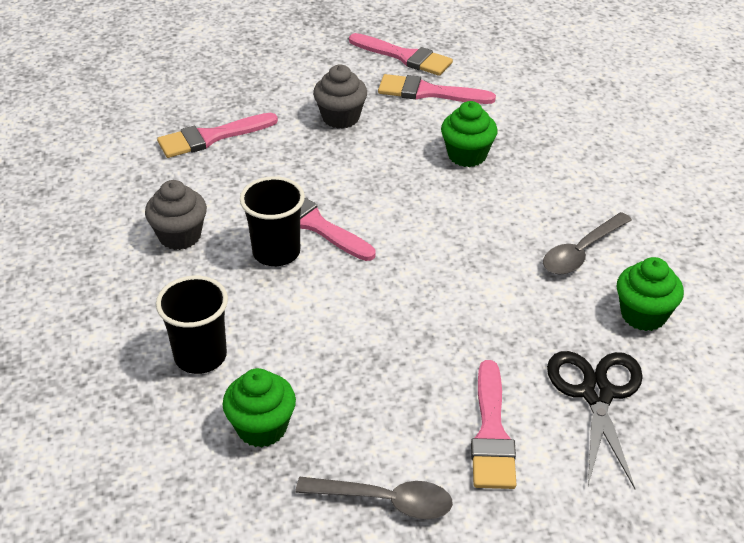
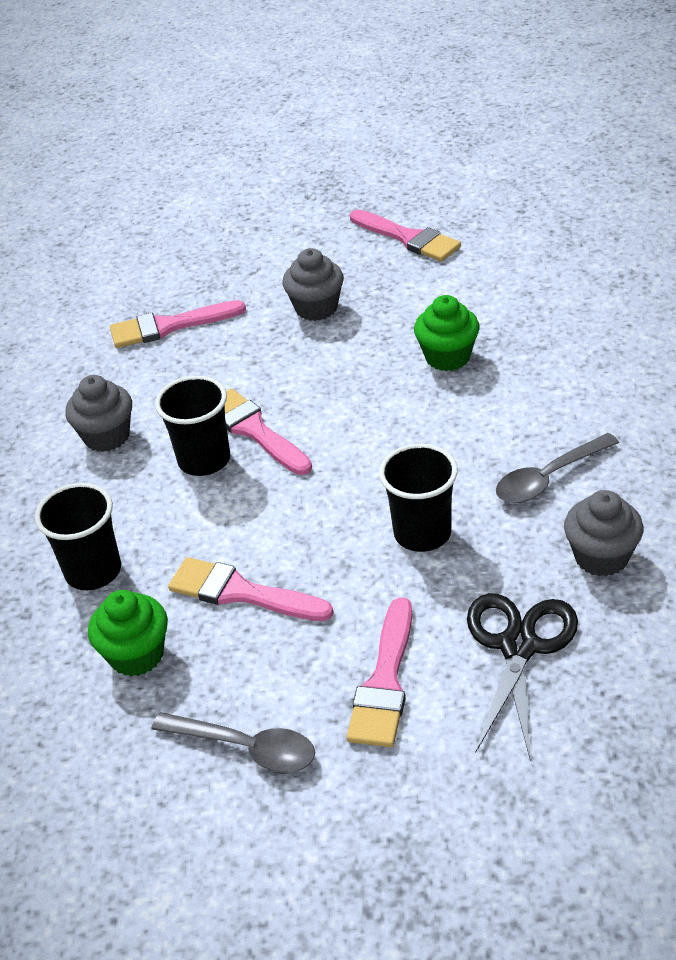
camera: 15 degrees right, 0 degrees up
pink brush [378,74,496,104] -> pink brush moved to [168,557,333,621]
green cupcake [617,257,684,331] -> grey cupcake [564,490,643,577]
none -> black cup [379,444,458,552]

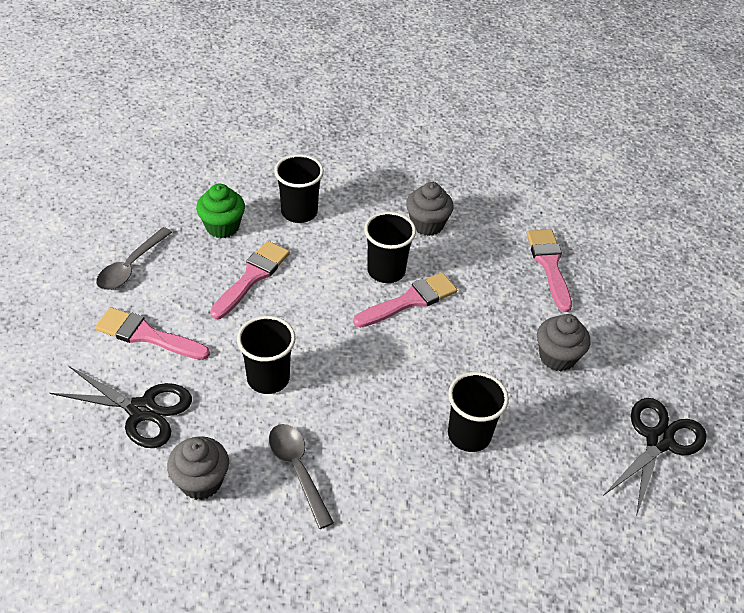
camera: 90 degrees right, 5 degrees up
pink brush [350,210,461,262] -> black scissors [603,398,707,517]
green cupcake [414,295,479,371] -> black cup [448,372,509,452]

